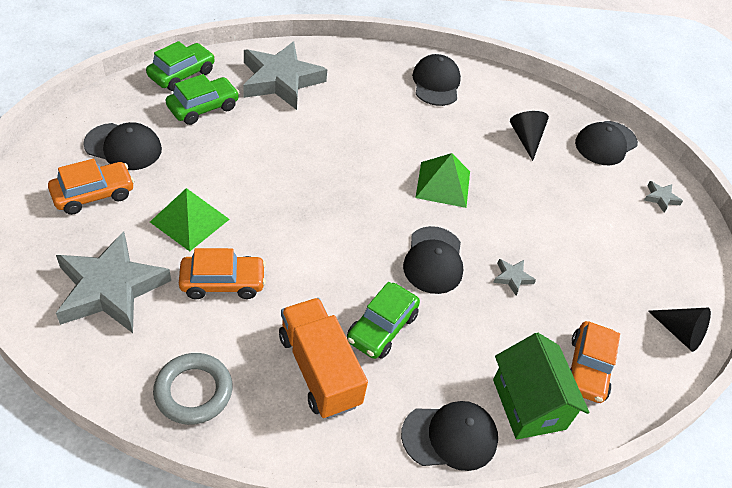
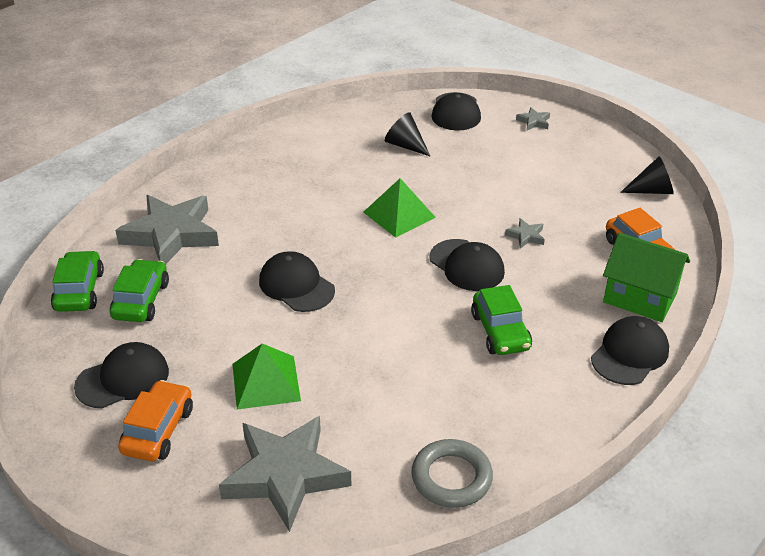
camera: 40 degrees left, 10 degrees down
orange car [179,248,266,299] -> none
orange truck [279,298,368,419] -> none
black cap [412,54,461,106] -> black cap moved to [259,251,335,312]

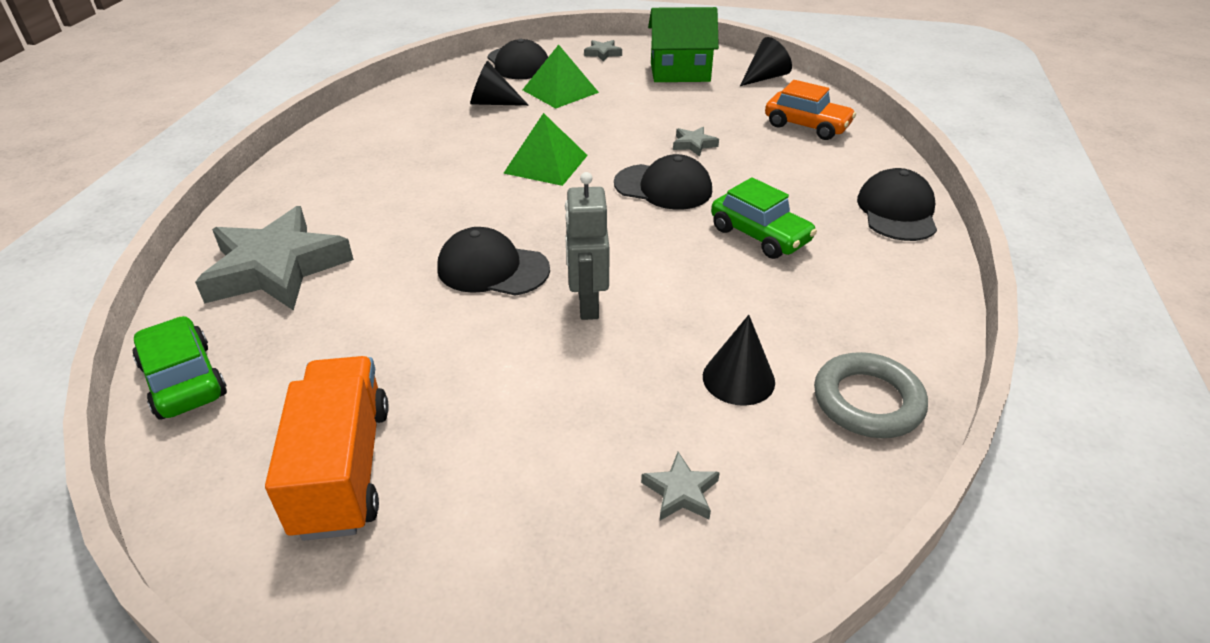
camera: 30 degrees left, 0 degrees up
black cap [74,342,169,408] -> orange truck [265,356,389,541]
green car [110,259,169,322] -> none
orange car [118,380,193,461] -> none
grey star [219,416,351,532] -> grey star [641,452,720,520], size x0.40
green pyramid [232,344,301,410] -> green pyramid moved to [522,45,599,109]
green house [603,233,690,322] -> green house moved to [648,7,719,82]
none -> grey robot [565,172,609,320]
none -> black cone [703,315,775,406]

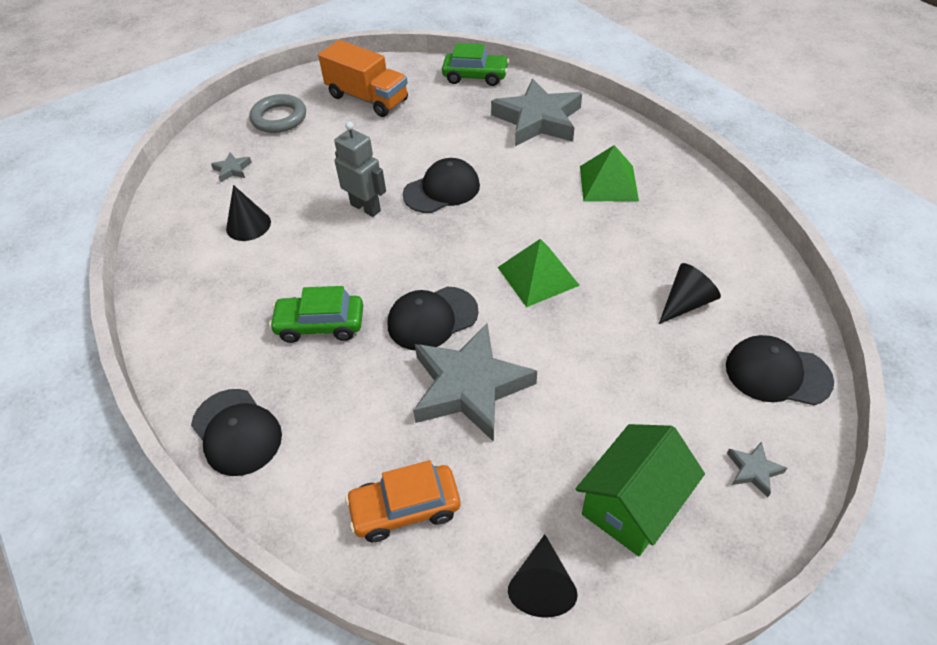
camera: 135 degrees right, 10 degrees up
green pyramid [522,45,599,109] -> green pyramid moved to [580,145,639,202]
grey star [673,127,719,157] -> grey star [413,323,537,442], size x2.47
grey ring [814,352,928,438] -> grey ring moved to [249,94,306,133]

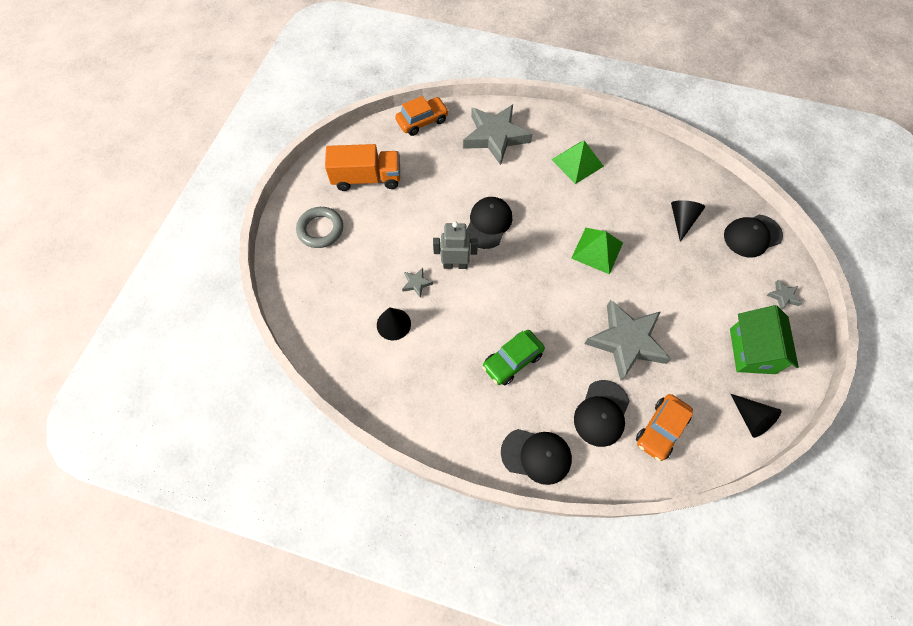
camera: 40 degrees left, 15 degrees up
grey star [211,152,252,182] -> grey star moved to [402,268,433,298]
black cap [388,287,479,351] -> black cap moved to [574,380,630,447]
green car [442,43,509,86] -> orange car [395,96,449,136]

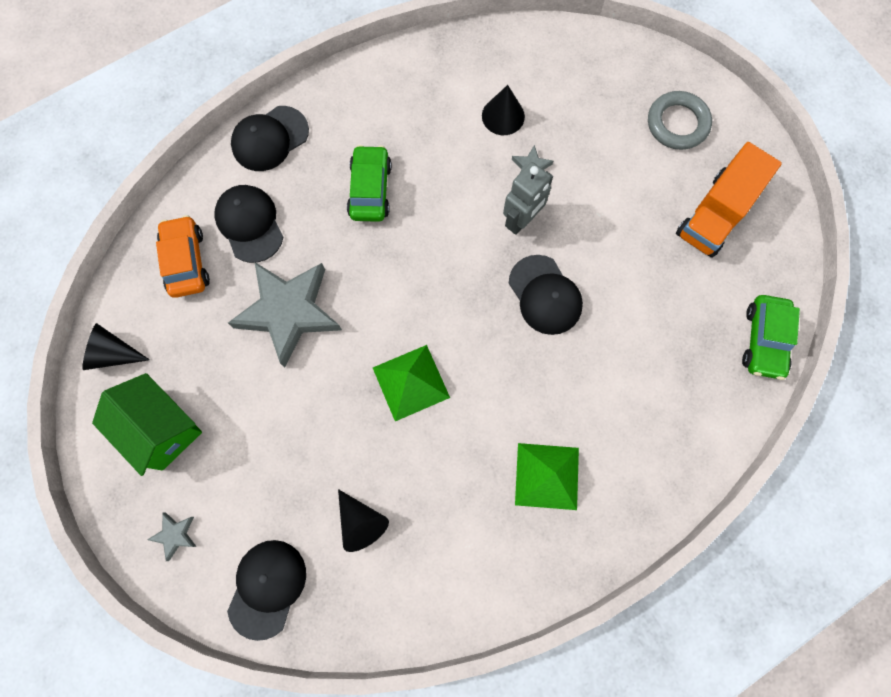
camera: 130 degrees right, 10 degrees up
orange car [395,96,449,136] -> green car [742,295,800,380]
grey star [463,105,533,165] -> none

